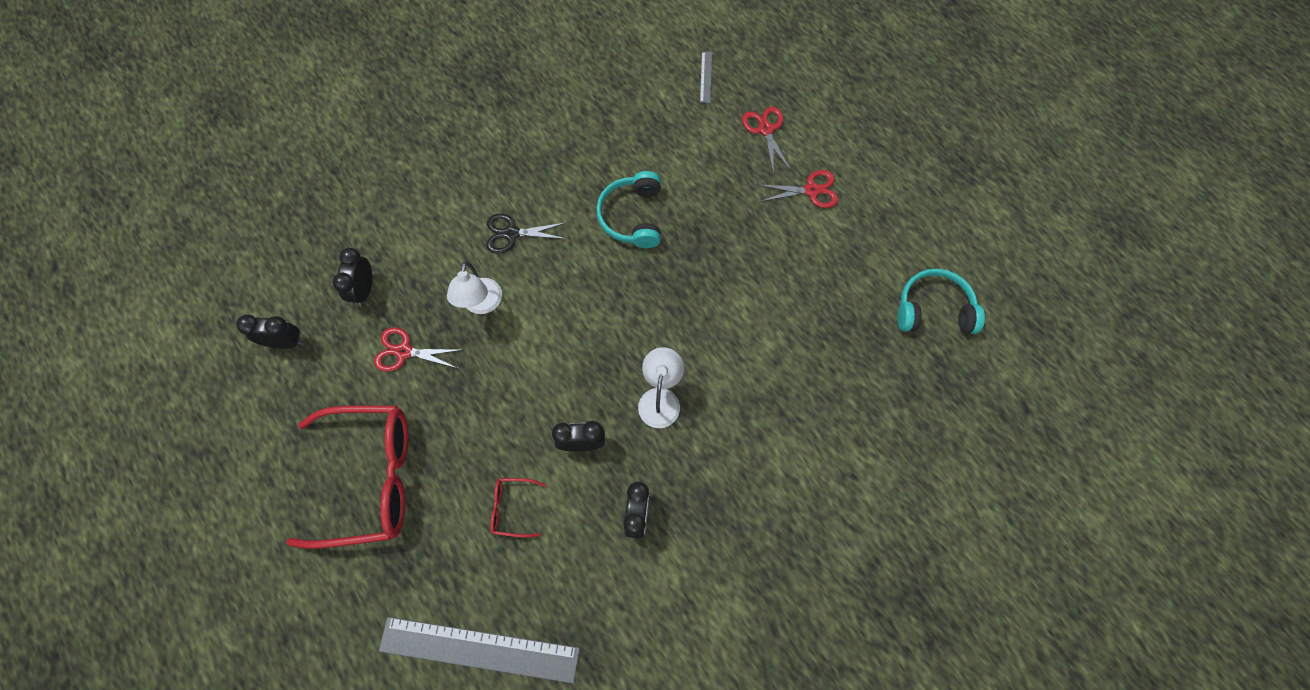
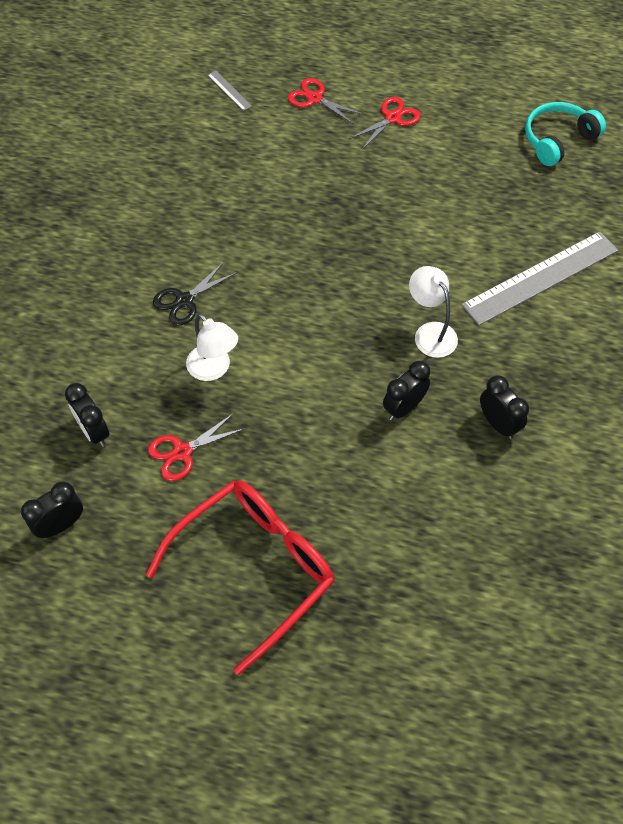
camera: 40 degrees left, 10 degrees down
grey ruler [379,617,580,683] -> grey ruler moved to [461,231,618,326]
red glasses [490,478,546,538] -> none
turquoise headphones [596,171,661,248] -> none

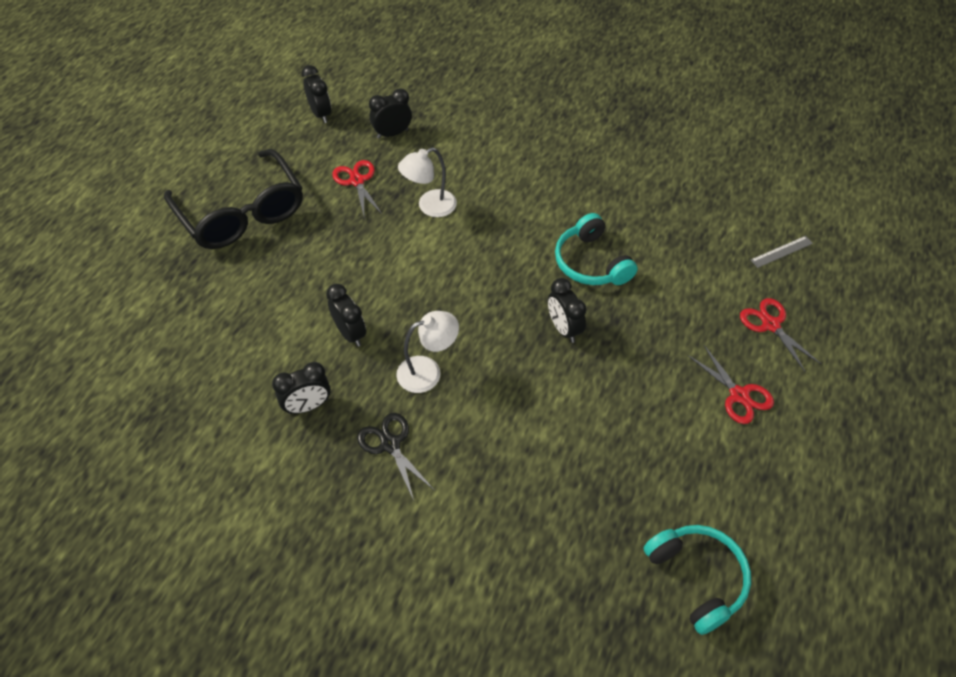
camera: 100 degrees right, 5 degrees down
red glasses [146,480,335,675] -> black glasses [164,149,303,249]
black scissors [153,262,237,326] -> black scissors moved to [357,413,434,500]
red scissors [288,78,364,125] -> red scissors turned 75 degrees counterclockwise [740,298,821,373]
grey ruler [461,231,618,326] -> none
none -> black clock [548,278,587,343]
none -> turquoise headphones [555,213,638,285]

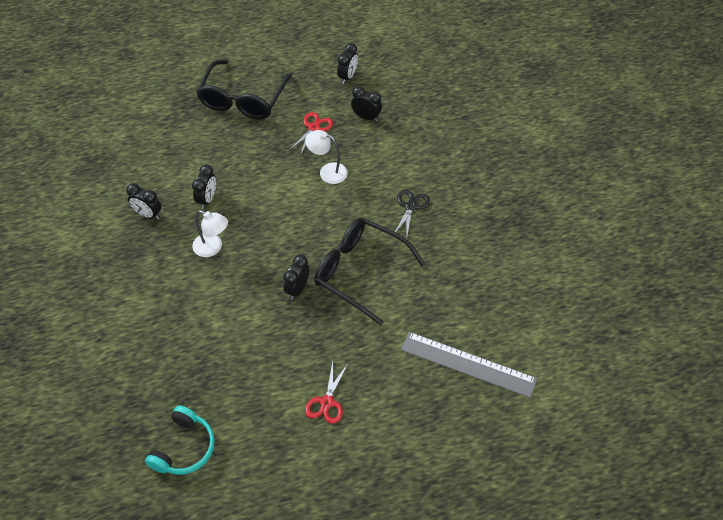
camera: 50 degrees right, 0 degrees up
black scissors [357,413,434,500] -> black scissors moved to [395,189,430,235]
turquoise headphones [555,213,638,285] -> black glasses [314,218,425,325]
red scissors [740,298,821,373] -> none
grey ruler [751,236,813,268] -> grey ruler [401,332,537,398], size x2.44

